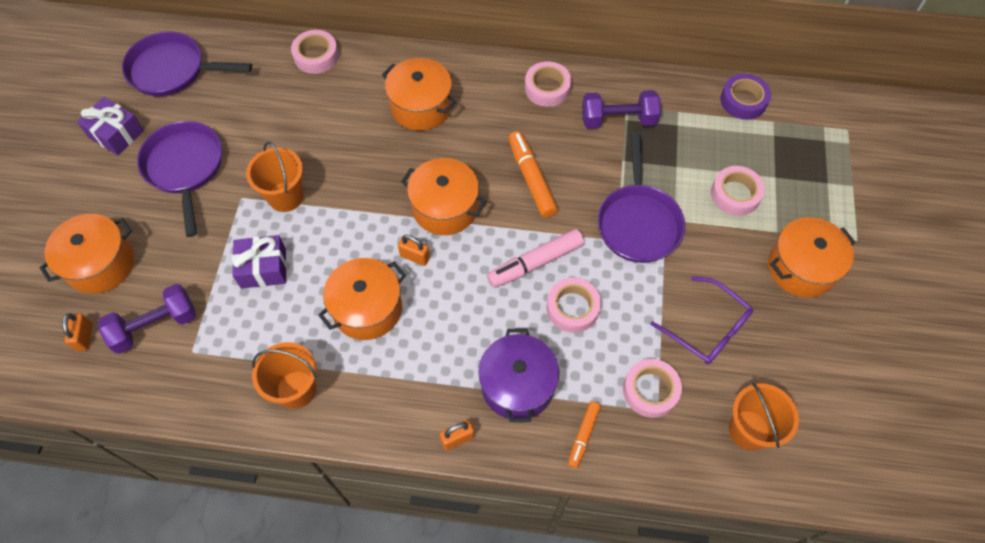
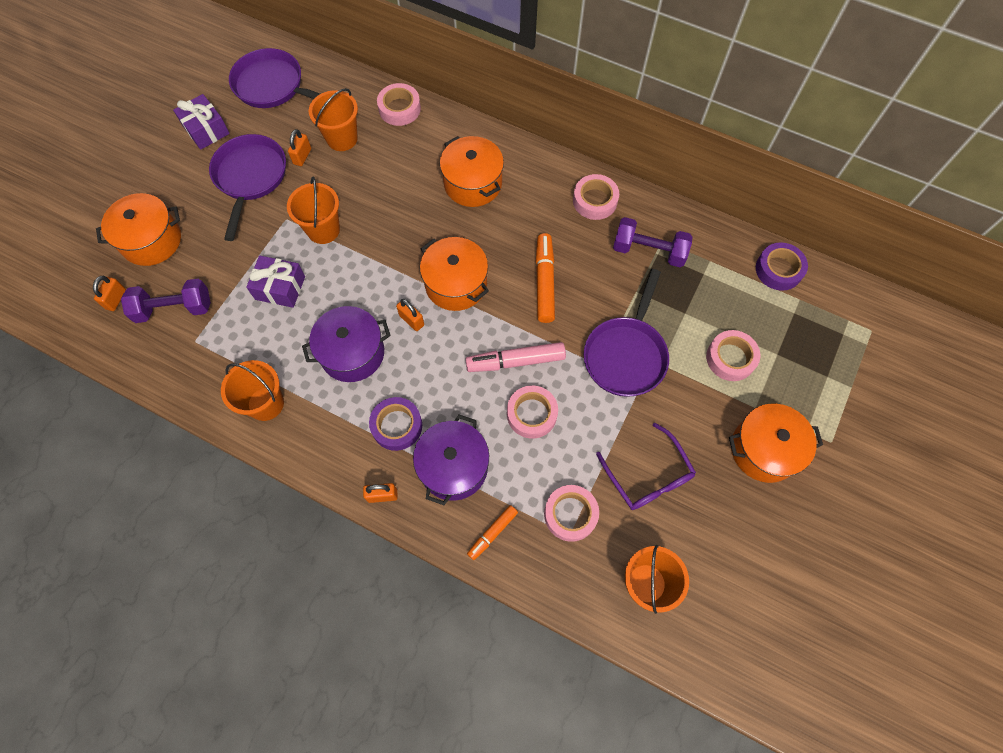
camera: 20 degrees right, 5 degrees up
orange pot [318,258,406,340] -> purple pot [302,306,391,382]
none -> orange padlock [288,129,311,166]
none -> orange bucket [309,88,358,151]
none -> purple tape [369,397,422,451]

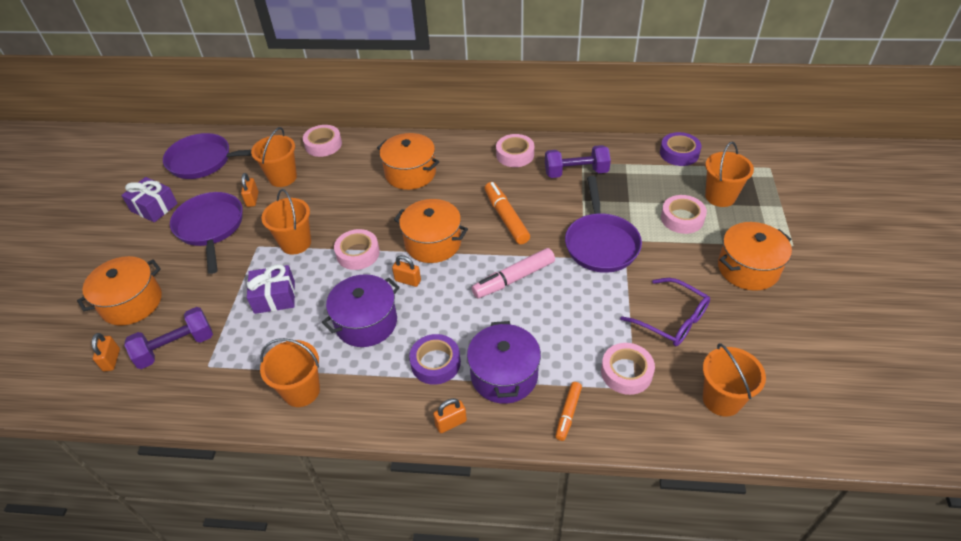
camera: 20 degrees left, 20 degrees down
pink tape [507,385,558,439] -> pink tape moved to [334,229,380,270]
none -> orange bucket [705,142,754,207]

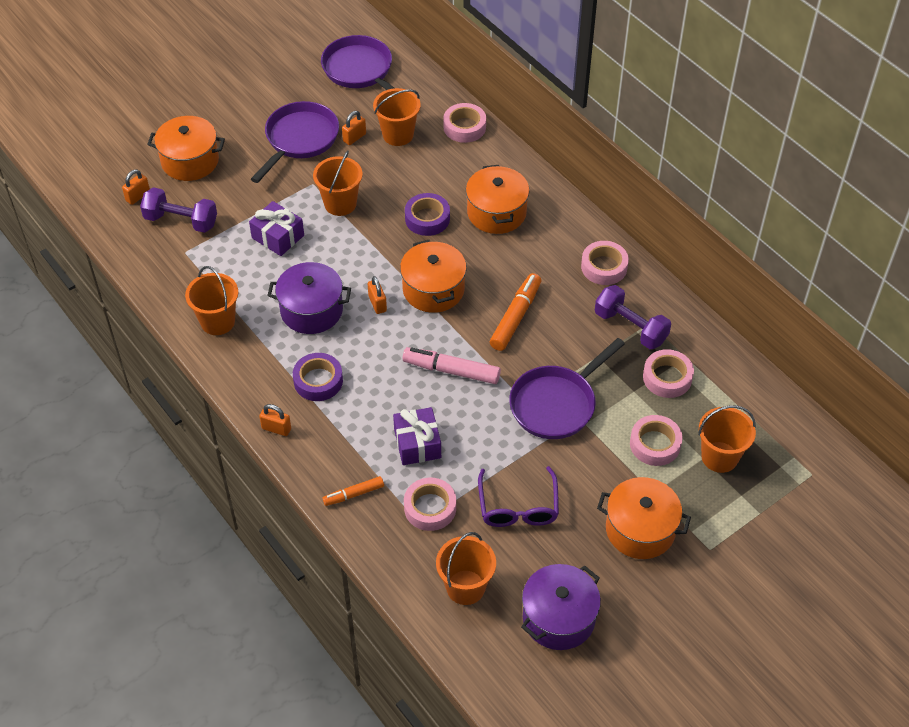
camera: 45 degrees right, 5 degrees up
purple gift [121,177,178,222] -> purple gift moved to [393,407,441,465]
pink tape [334,229,380,270] -> pink tape moved to [643,349,694,398]
purple pot [467,321,541,404] -> purple pot moved to [521,564,601,650]
purple tape [660,132,701,166] -> purple tape moved to [405,193,450,236]

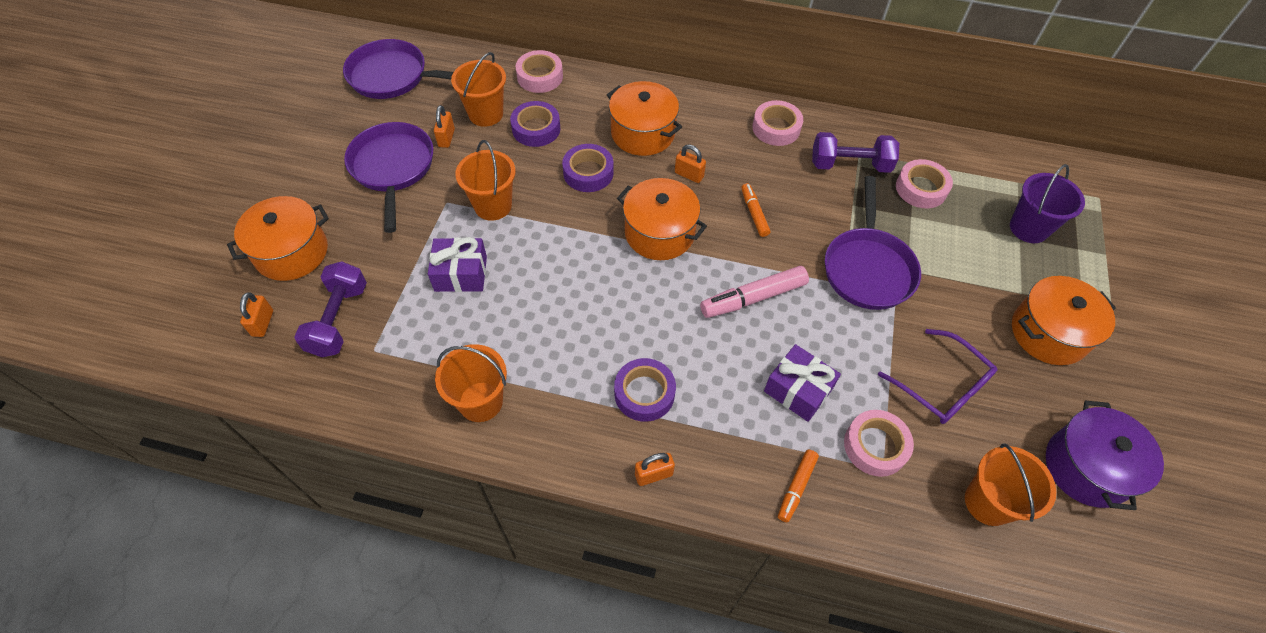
camera: 40 degrees left, 5 degrees up
purple dumbbell [140,187,217,233] -> purple dumbbell turned 60 degrees counterclockwise [294,261,367,357]
purple pot [267,262,351,334] -> none
orange padlock [368,276,387,314] -> orange padlock moved to [675,144,706,183]
orange marker [490,273,541,351] -> orange marker [741,183,770,237], size x0.60
pink tape [630,415,683,466] -> none
orange bucket [698,405,756,473] -> purple bucket [1010,164,1085,243]
none -> purple tape [510,101,560,147]

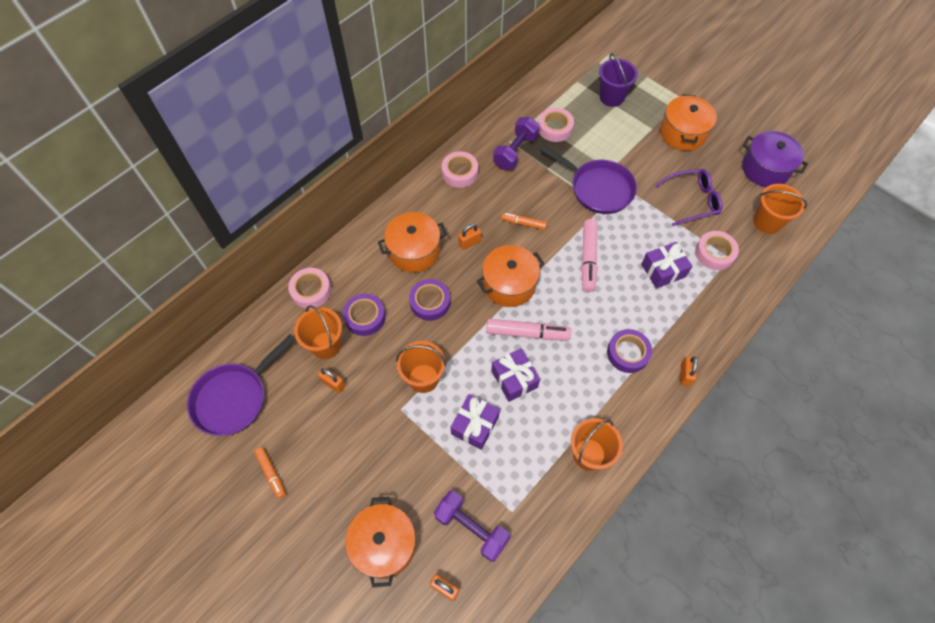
camera: 60 degrees left, 5 degrees up
purple pan [344,122,433,233] -> none
orange marker [778,450,819,522] -> orange marker moved to [254,447,286,498]
none -> pink marker [486,319,571,340]
none -> purple gift [491,348,540,402]

